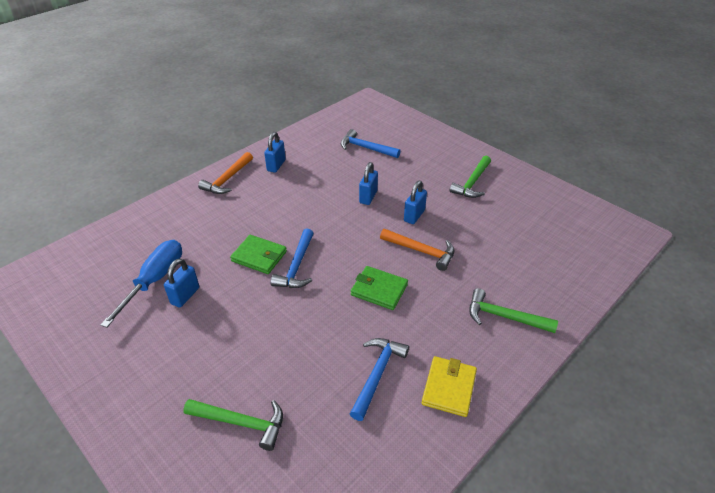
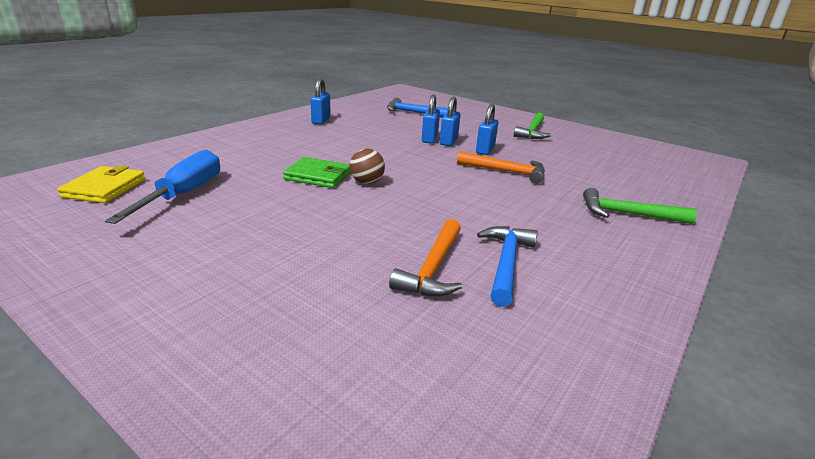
camera: 10 degrees left, 15 degrees down
blue padlock [164,258,199,308] -> blue padlock moved to [440,97,460,146]
green hammer [183,399,283,451] -> none
orange hammer [198,152,253,194] -> orange hammer moved to [389,219,462,297]
blue hammer [270,228,314,288] -> brown ball [350,148,385,184]
green wallet [351,266,408,310] -> none
yellow wallet [422,356,477,417] -> yellow wallet moved to [57,166,145,203]

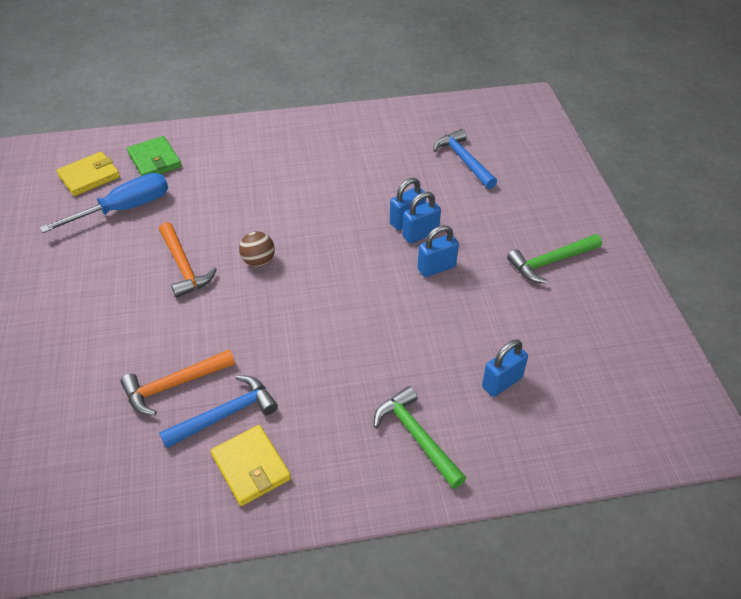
camera: 45 degrees right, 20 degrees up
green wallet [283,157,351,188] -> green wallet moved to [127,136,182,176]
blue padlock [311,78,331,124] -> blue padlock moved to [482,340,528,397]
orange hammer [457,151,545,184] -> orange hammer moved to [159,222,217,298]
none -> yellow wallet [211,425,291,506]

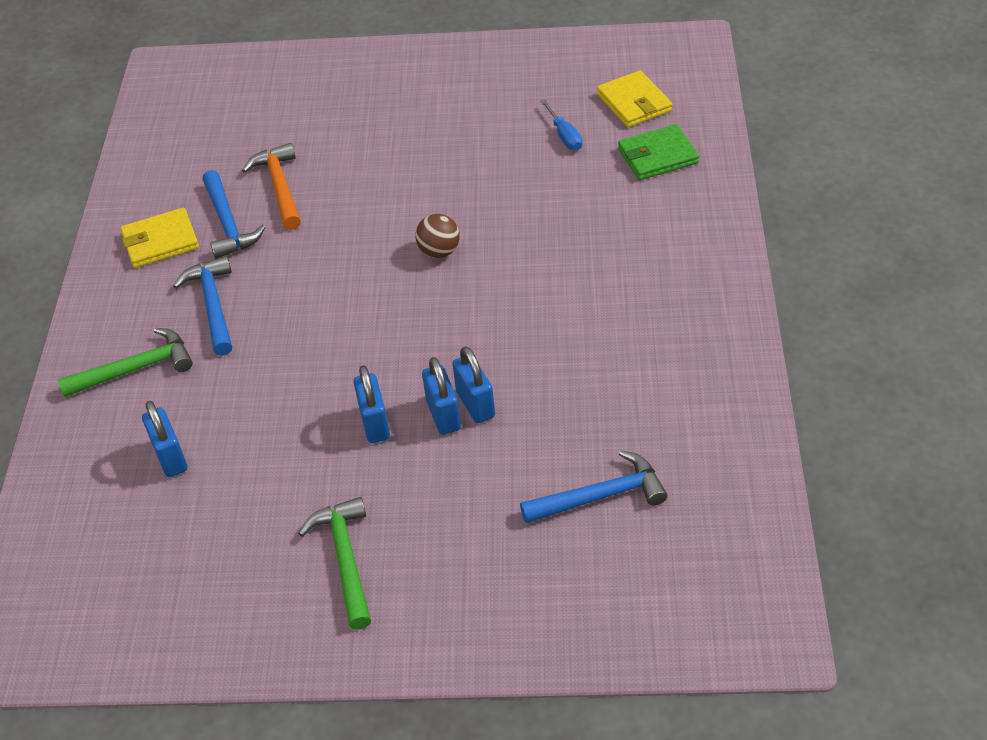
camera: 105 degrees right, 0 degrees up
blue screwdriver [40,173,168,233] -> blue screwdriver [540,99,582,150], size x0.52
orange hammer [159,222,217,298] -> none
none -> blue hammer [173,256,232,356]

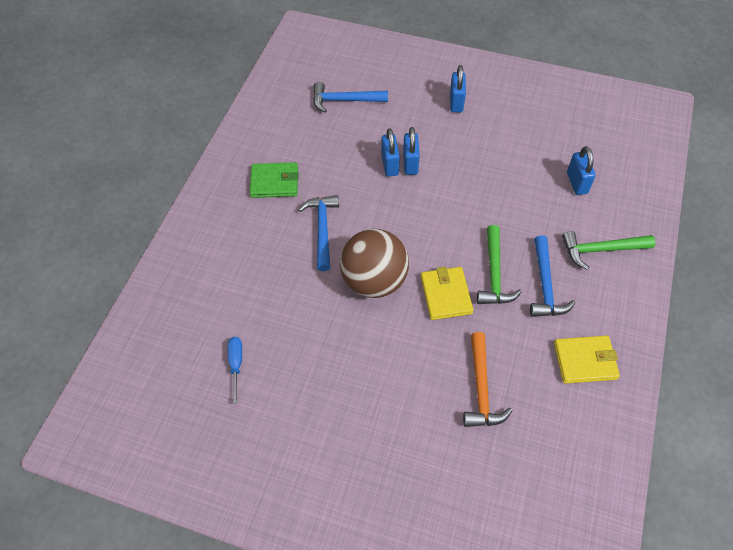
camera: 165 degrees left, 10 degrees up
blue hammer [202,170,266,259] -> blue hammer moved to [298,195,339,271]
green hammer [299,497,371,630] -> green hammer moved to [477,225,522,304]
blue padlock [354,365,390,443] -> blue padlock moved to [450,65,466,112]
brown ball [415,214,460,258] -> brown ball [340,229,409,298], size x2.05
yellow wallet [597,70,672,127] -> yellow wallet moved to [421,267,473,320]
green wallet [618,124,699,180] -> green wallet moved to [250,162,298,198]

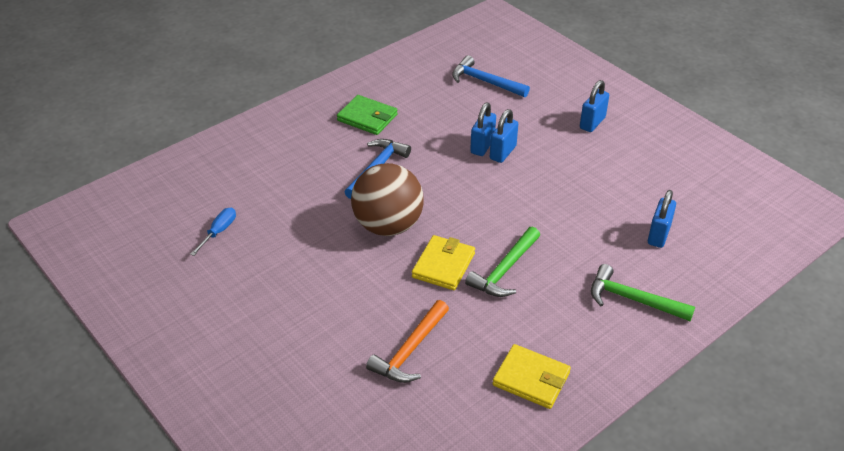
camera: 30 degrees right, 15 degrees down
blue hammer [530,236,575,317] -> none

